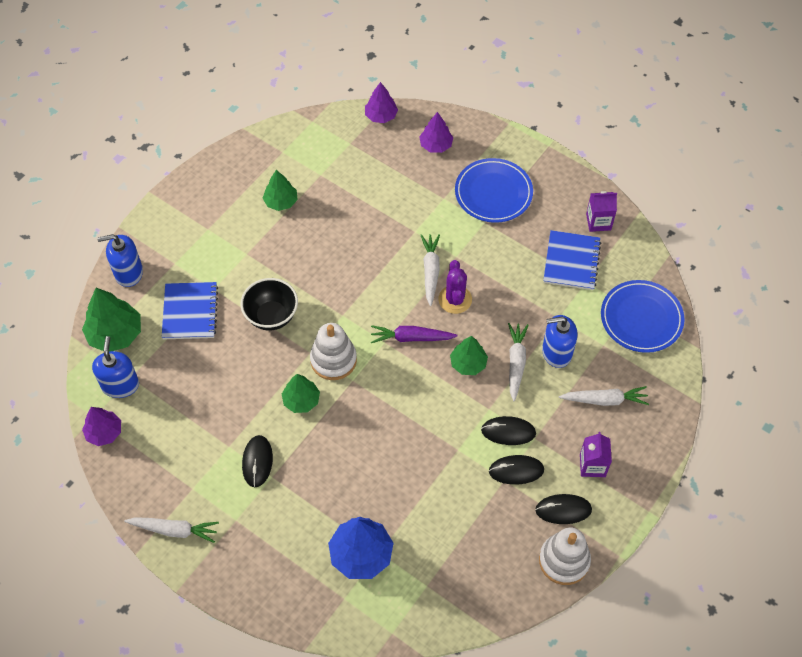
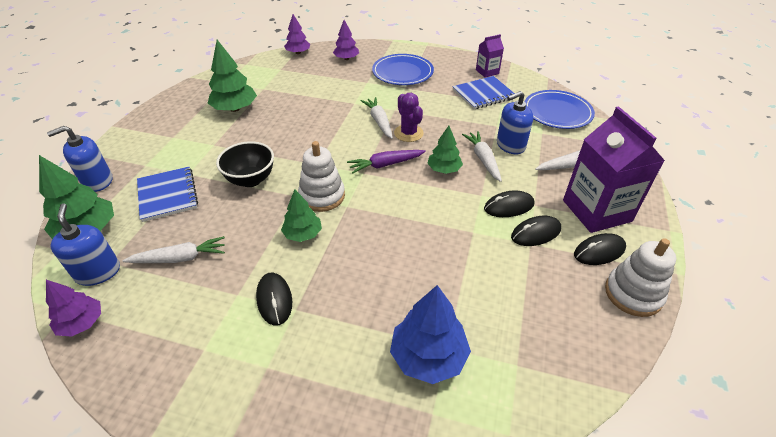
camera: 20 degrees left, 15 degrees down
white carrot [124,517,219,543] -> white carrot moved to [122,236,225,263]
green tree [263,170,298,211] -> green tree [207,40,257,112], size x1.57
blue notebook [543,230,601,290] -> blue notebook turned 75 degrees clockwise [453,76,515,109]
purple carton [580,432,612,477] -> purple carton [563,106,665,233], size x2.04

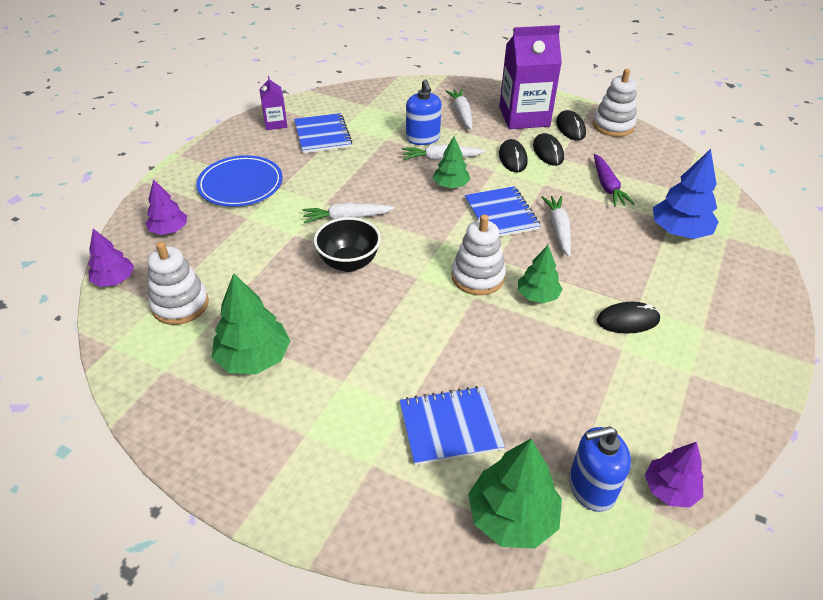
camera: 80 degrees left, 0 degrees up
blue soap dispenser [47,126,112,192] -> none
white carrot [122,236,225,263] -> white carrot moved to [541,196,571,257]
black bowl [216,141,274,187] -> black bowl moved to [314,217,381,272]
purple carrot [347,150,426,174] -> purple carrot moved to [594,154,635,207]
purple cactus [394,93,424,142] -> none
blue plate [525,90,595,129] -> none
none -> white stacking toy [148,241,209,325]
none -> blue notebook [465,186,541,237]

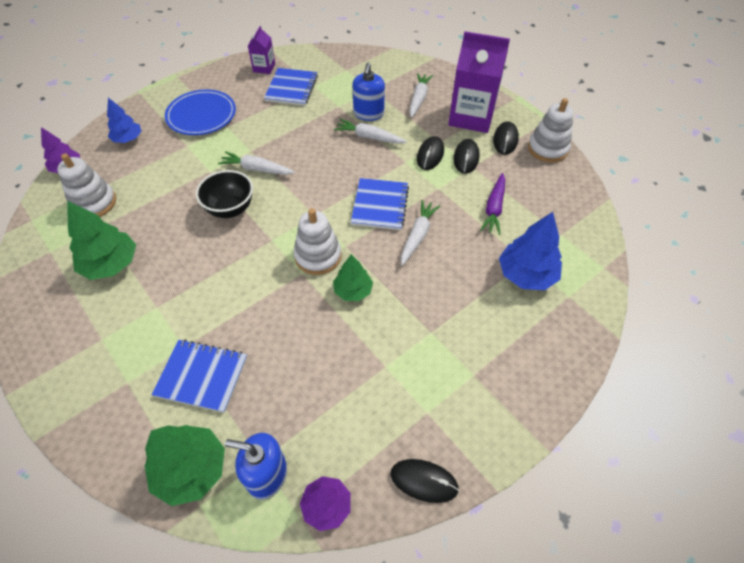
camera: 25 degrees right, 10 degrees up
purple tree [146,179,187,235] -> blue tree [107,98,142,143]
green tree [433,136,470,188] -> none
black mouse [597,302,660,333] -> black mouse moved to [391,459,459,503]

